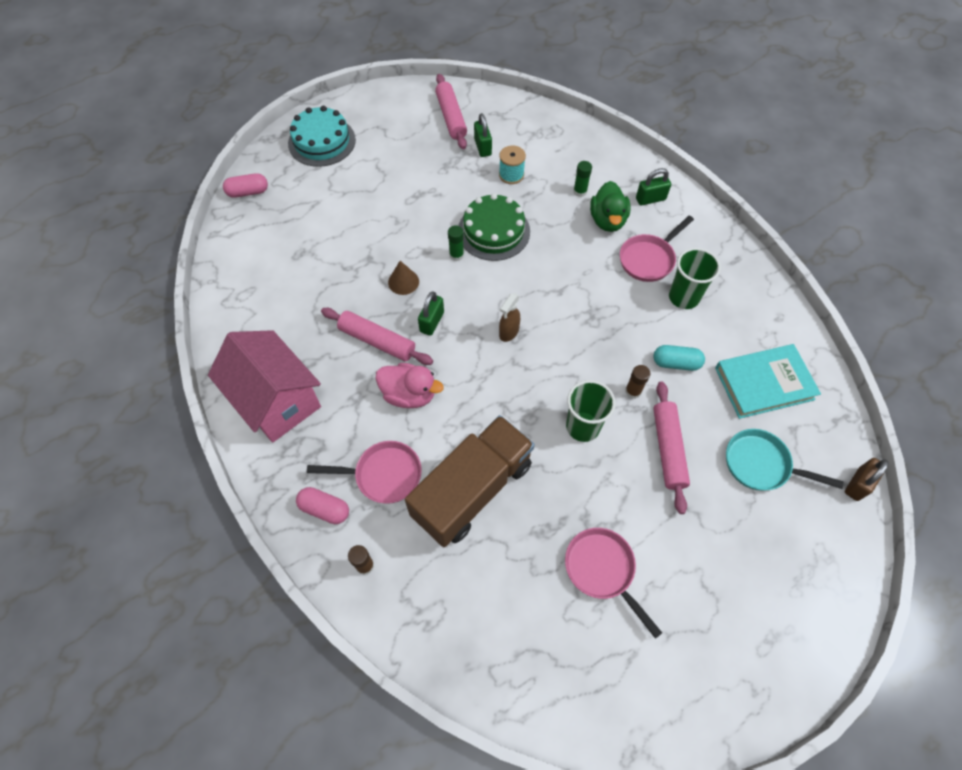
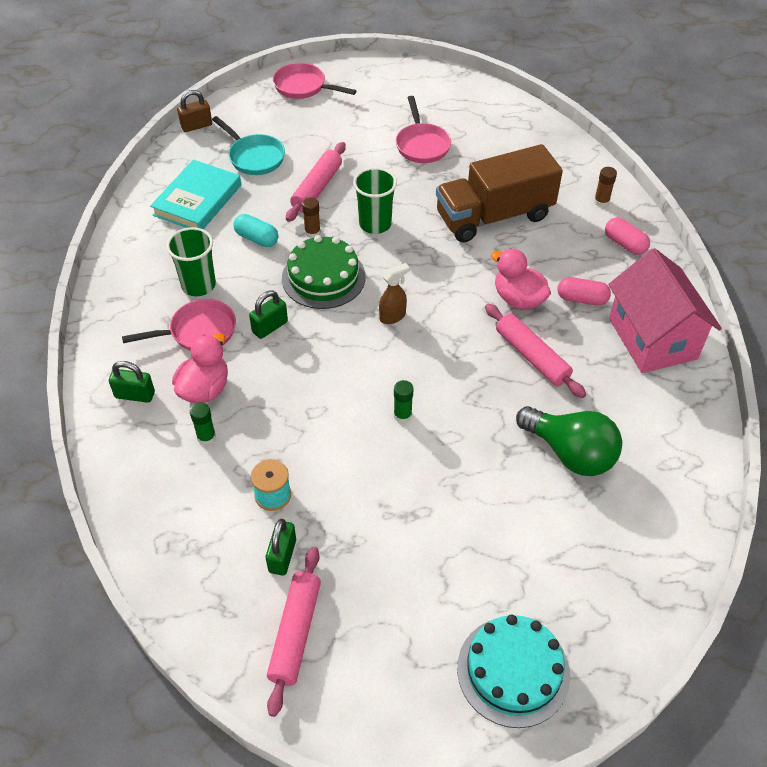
camera: 155 degrees left, 10 degrees down
pink capsule [223,173,268,198] -> pink capsule moved to [557,277,611,306]
pink pan [307,441,422,504] -> pink pan moved to [273,63,357,99]
brown cone [388,261,419,295] -> none
green padlock [418,291,444,336] -> green padlock moved to [249,290,288,339]
green cake [458,193,530,261] -> green cake moved to [282,235,366,309]
green duck [590,181,631,232] -> pink duck [172,333,228,403]
turquoise book [715,344,821,419] -> turquoise book turned 75 degrees counterclockwise [150,159,241,229]
none -> green light bulb [516,406,622,476]

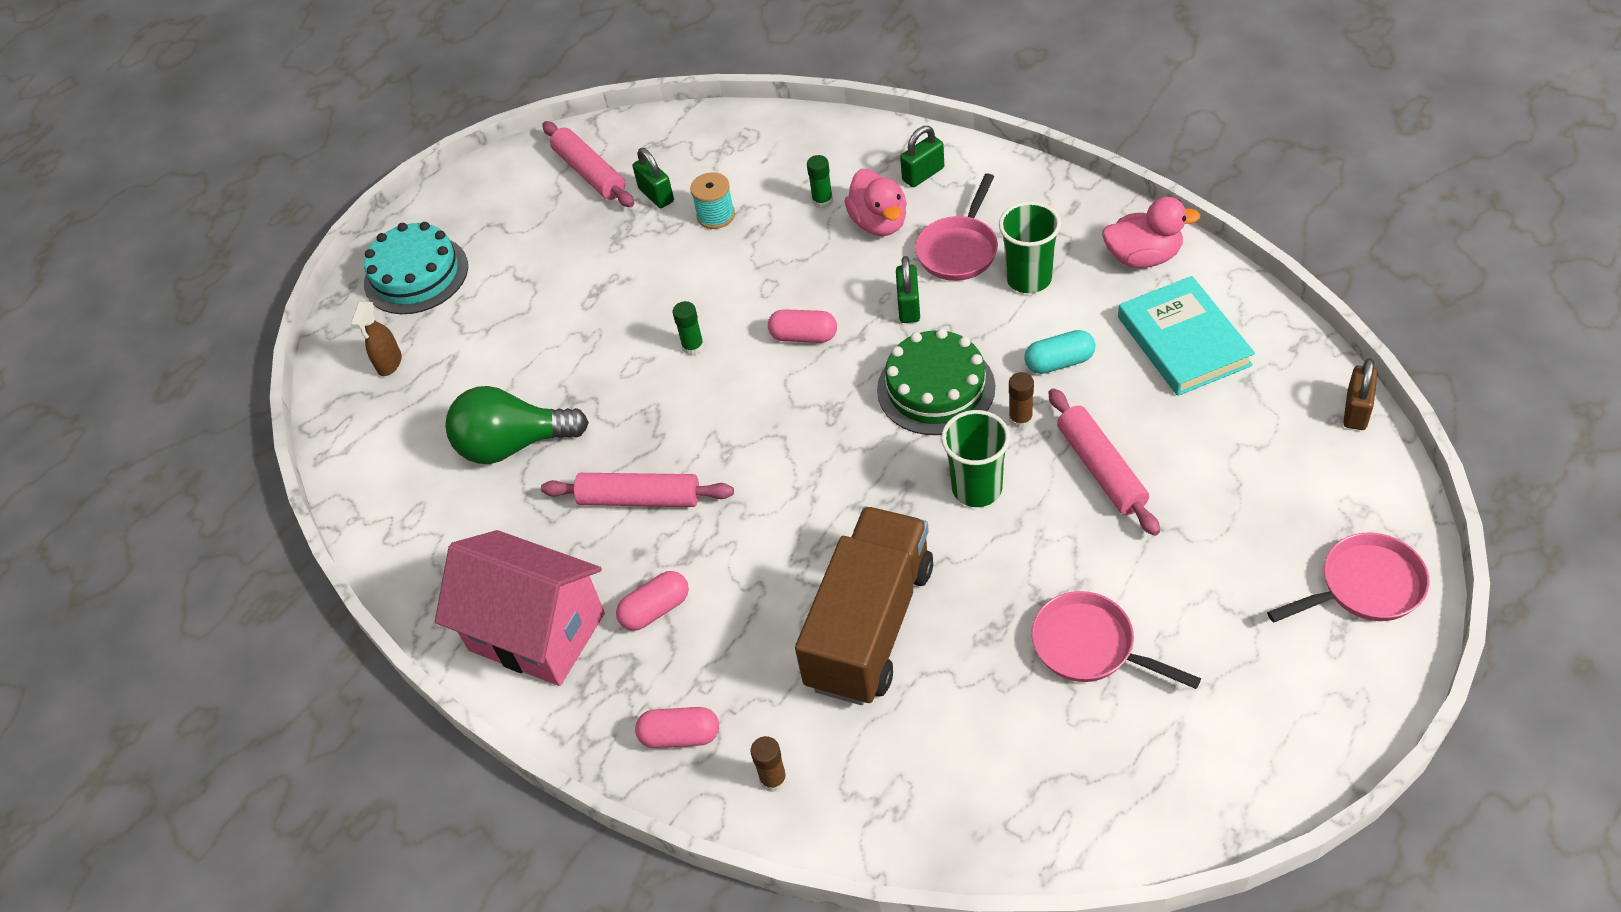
camera: 140 degrees right, 0 degrees up
turquoise pan [212,116,285,175] -> none
brown spray bottle [379,263,409,324] -> brown spray bottle moved to [351,301,402,376]
pink duck [491,248,551,310] -> pink duck moved to [1102,197,1200,268]
none -> pink capsule [768,309,837,343]

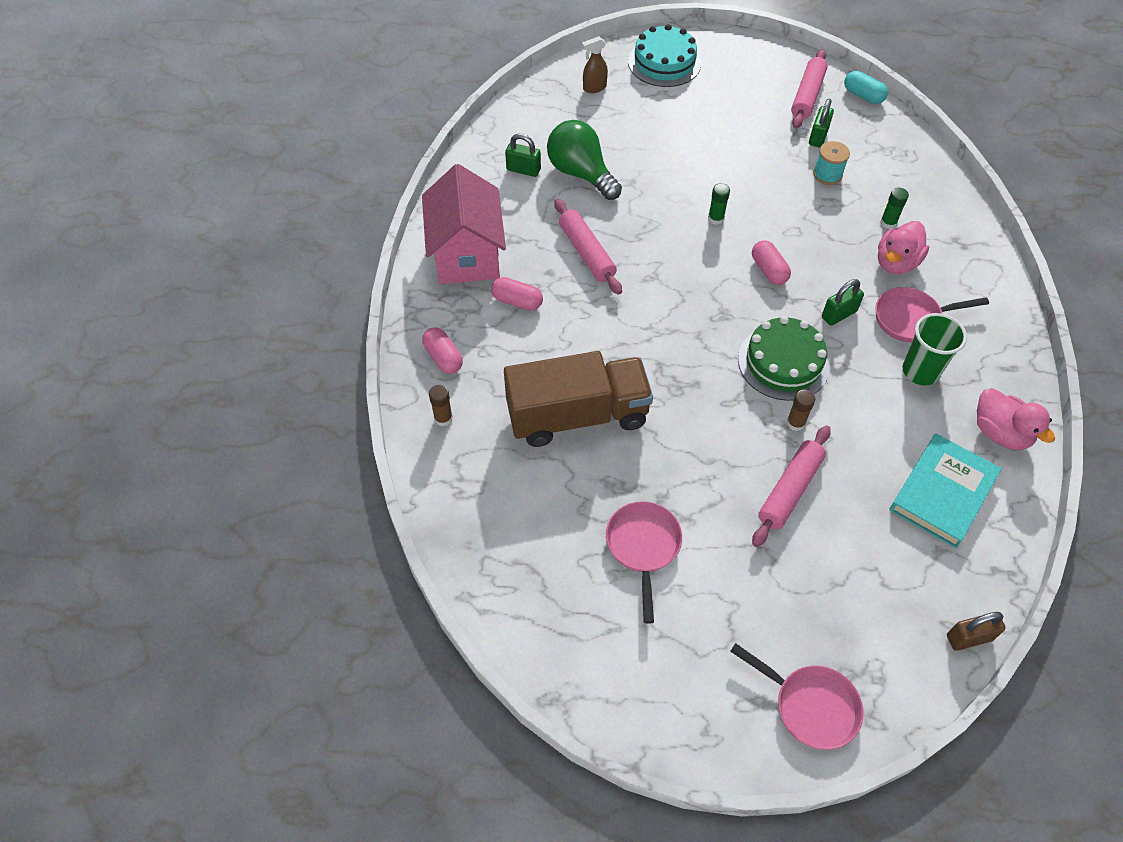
camera: 50 degrees right, 5 degrees up
green padlock [900,126,944,187] -> green padlock moved to [505,134,541,177]
green cup [941,410,1010,507] -> none
turquoise capsule [1024,330,1095,374] -> turquoise capsule moved to [844,71,888,104]

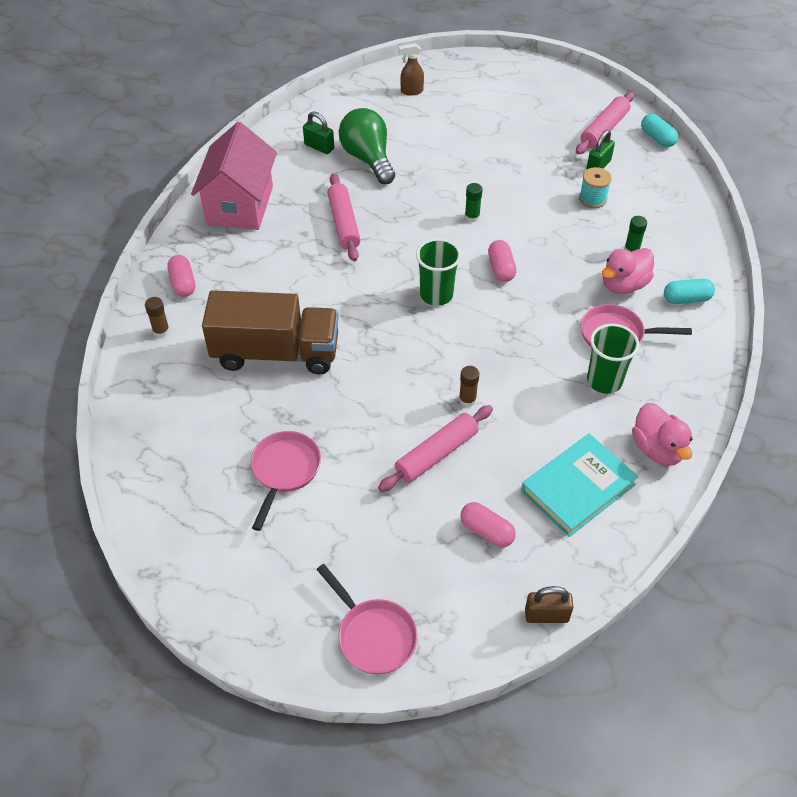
camera: 15 degrees right, 5 degrees down
pink capsule [491,277,543,311] -> pink capsule moved to [460,502,516,548]
turquoise cake [628,24,701,87] -> none
green cake [738,316,830,401] -> none
green padlock [822,279,864,326] -> none
none -> green cup [416,238,461,306]
none -> turquoise capsule [664,279,715,304]

